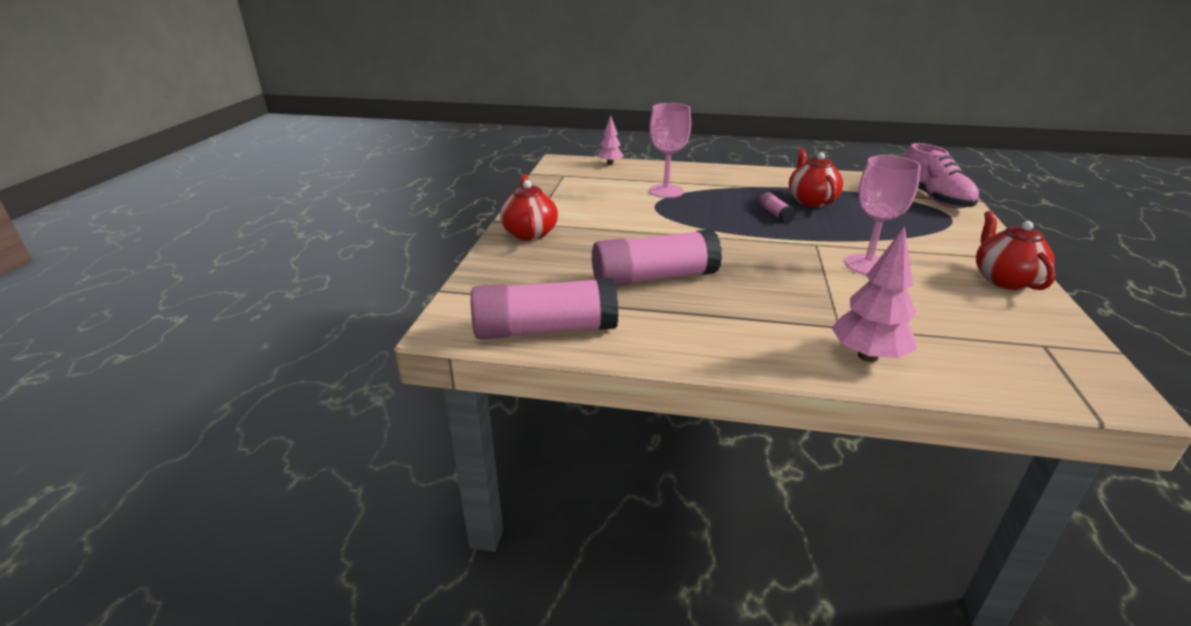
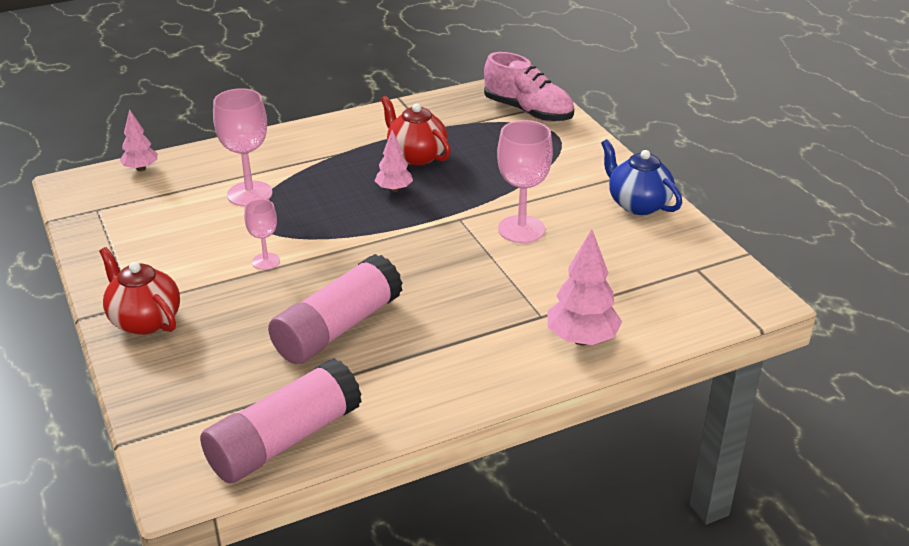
camera: 35 degrees left, 5 degrees up
pink glue stick [759,192,796,223] -> pink tree [375,130,413,192]
red teapot [976,211,1056,290] -> blue teapot [601,139,682,215]
none -> pink goblet [244,199,280,270]

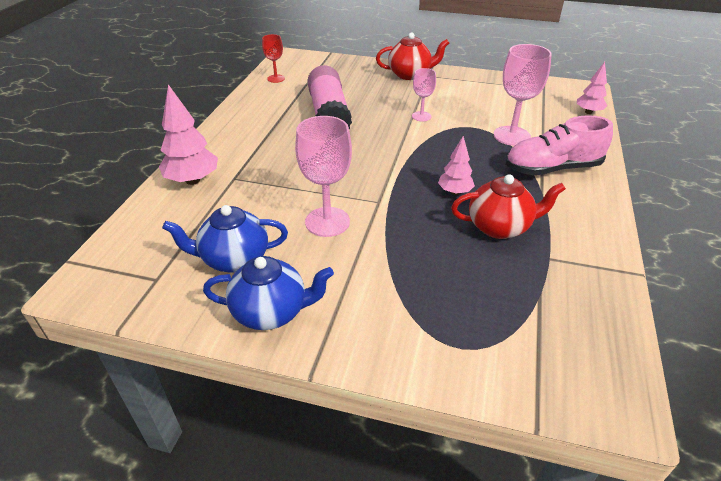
camera: 130 degrees right, 5 degrees up
pink glue stick [200,358,362,483] -> red goblet [262,34,285,83]
pink shoe [484,52,574,122] -> pink shoe moved to [505,115,613,175]
none -> blue teapot [162,205,288,272]

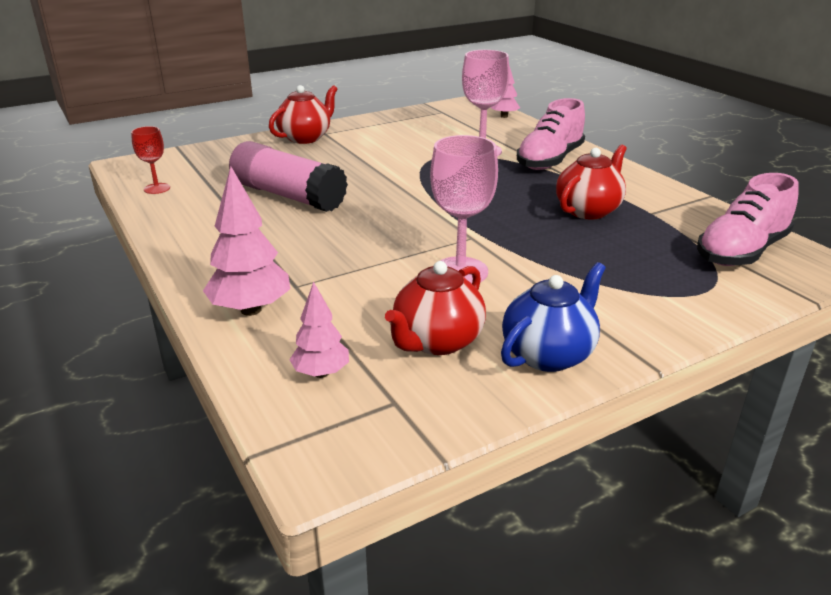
camera: 45 degrees left, 10 degrees down
blue teapot [162,205,288,272] -> red teapot [385,261,486,355]
pink goblet [412,68,436,122] -> none
pink tree [438,136,475,195] -> pink tree moved to [290,281,349,378]
none -> pink shoe [697,173,799,266]

